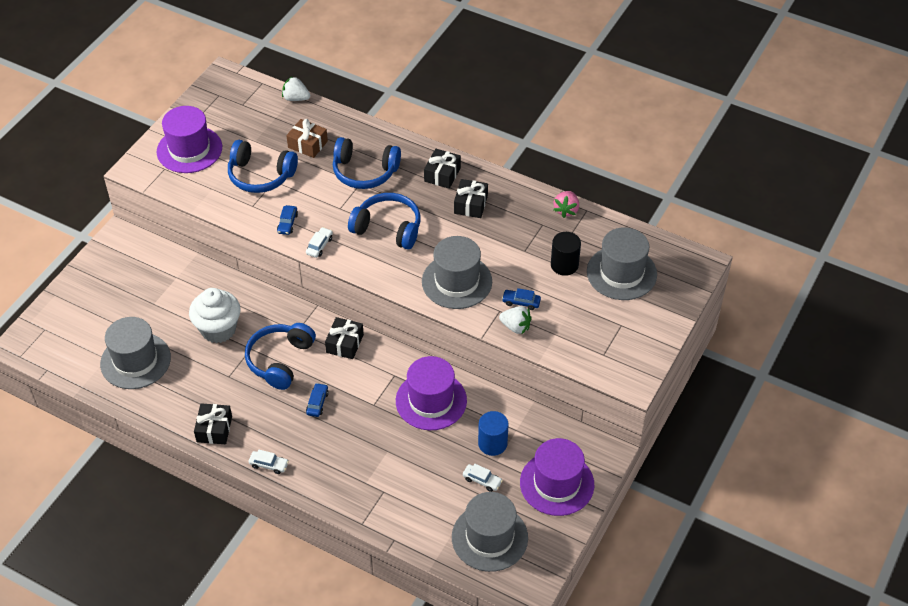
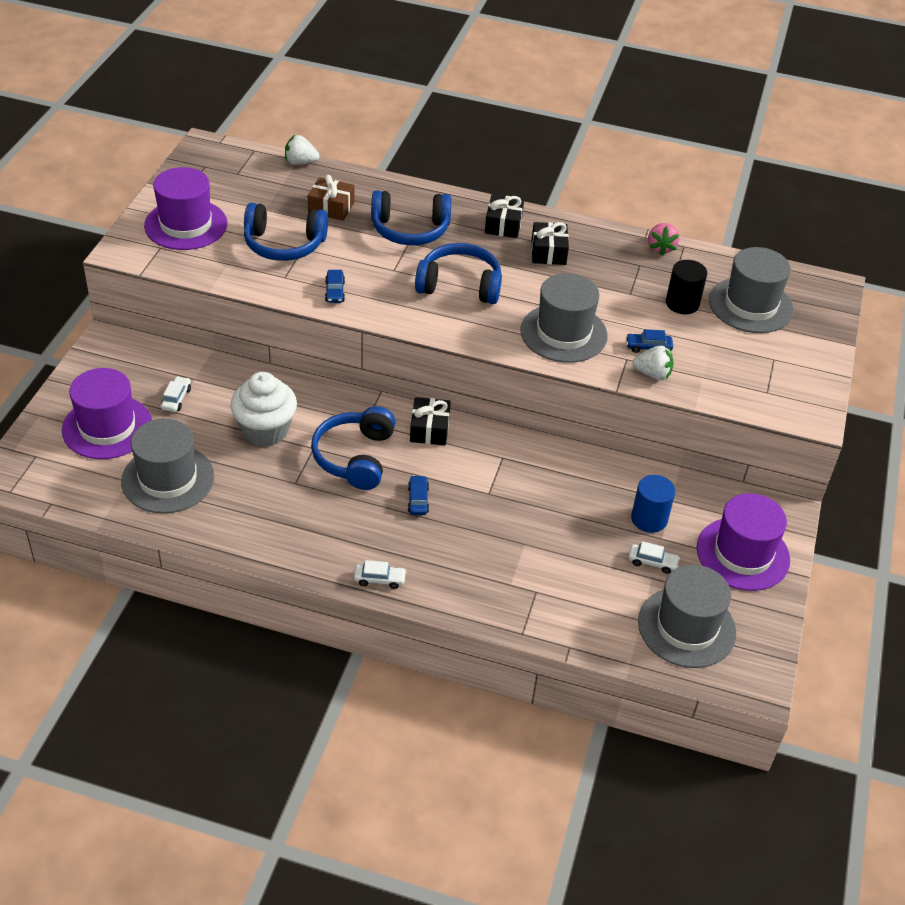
camera: 15 degrees left, 5 degrees down
black gift [194,403,232,444] -> none
white car [306,227,333,258] -> white car moved to [161,376,191,412]
purple hat [396,356,467,430] -> purple hat moved to [62,368,152,459]

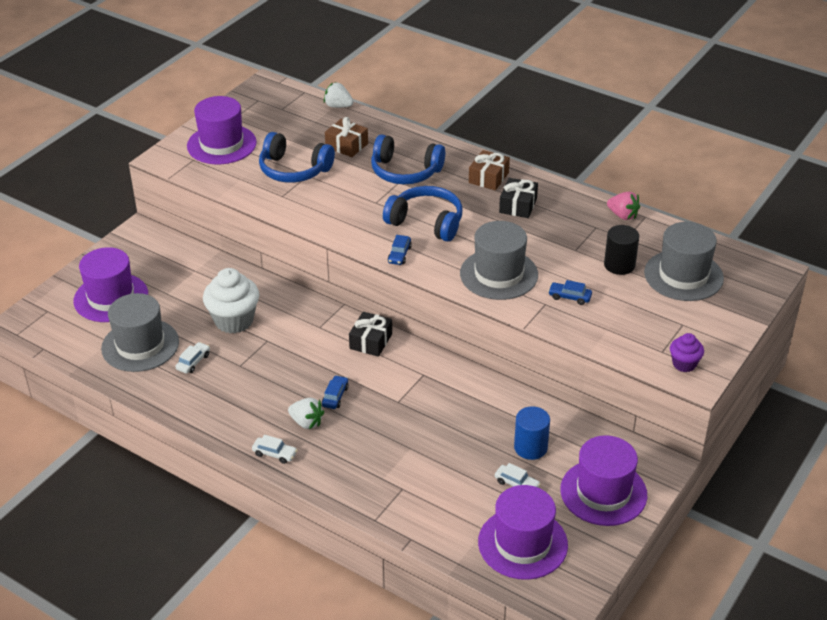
camera: 20 degrees right, 5 degrees down
white car [161,376,191,412] -> white car moved to [176,342,210,374]
blue headphones [311,406,395,490] -> none
blue car [325,270,345,303] -> blue car moved to [388,235,412,265]
black gift [485,194,524,238] -> brown gift [469,150,510,190]
white strawberry [632,345,674,380] -> white strawberry moved to [288,398,324,429]
grey hat [638,565,736,668] -> purple hat [478,485,568,580]
pink strawberry [648,223,679,256] -> pink strawberry turned 75 degrees counterclockwise [607,192,640,220]
none -> purple cupcake [670,333,704,372]

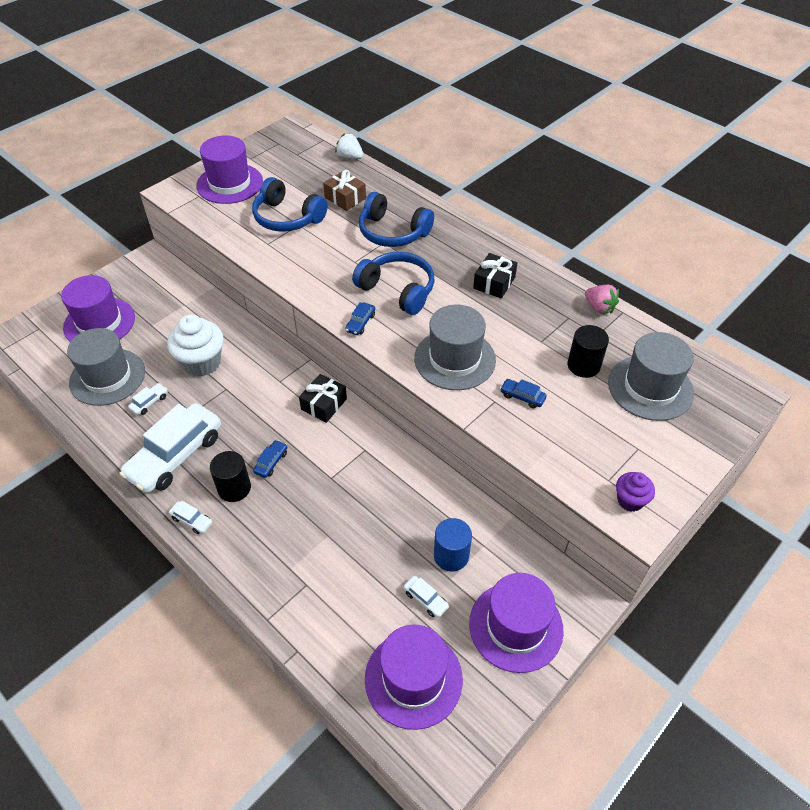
camera: 10 degrees right, 10 degrees up
white strawberry [288,398,324,429] -> black cylinder [210,451,251,502]
brown gift [469,150,510,190] -> none
none -> white car [119,403,221,493]

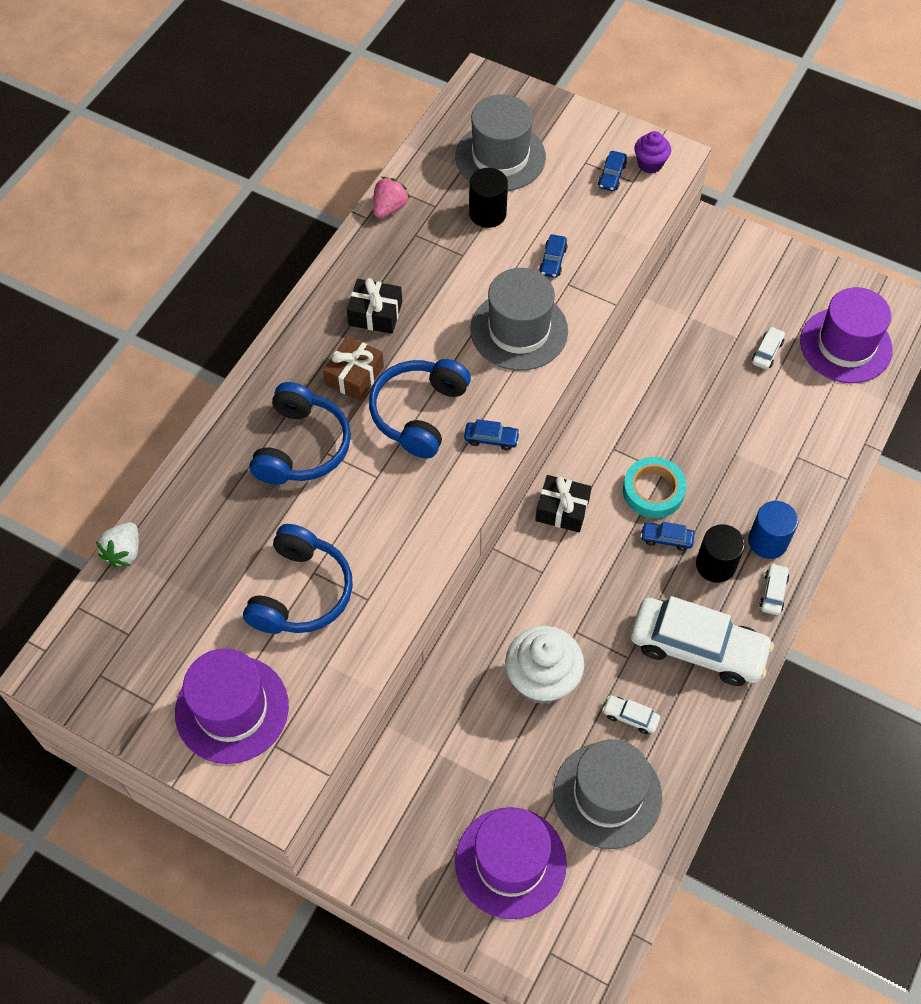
camera: 105 degrees left, 10 degrees up
brown gift [323,170,366,211] -> brown gift moved to [323,336,384,401]
blue cylinder [434,518,472,571] -> blue cylinder moved to [748,501,798,559]
purple hat [469,573,564,673] -> none
none -> blue car [598,151,627,191]
none -> turquoise tape [623,457,686,518]

